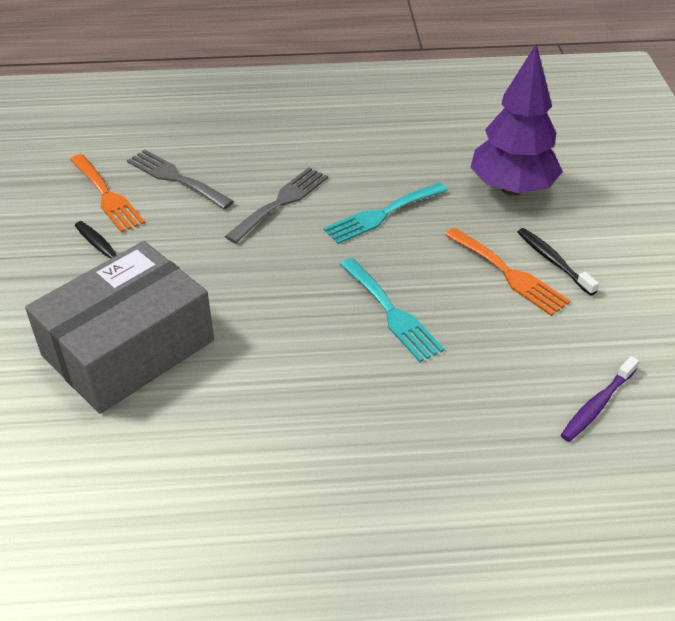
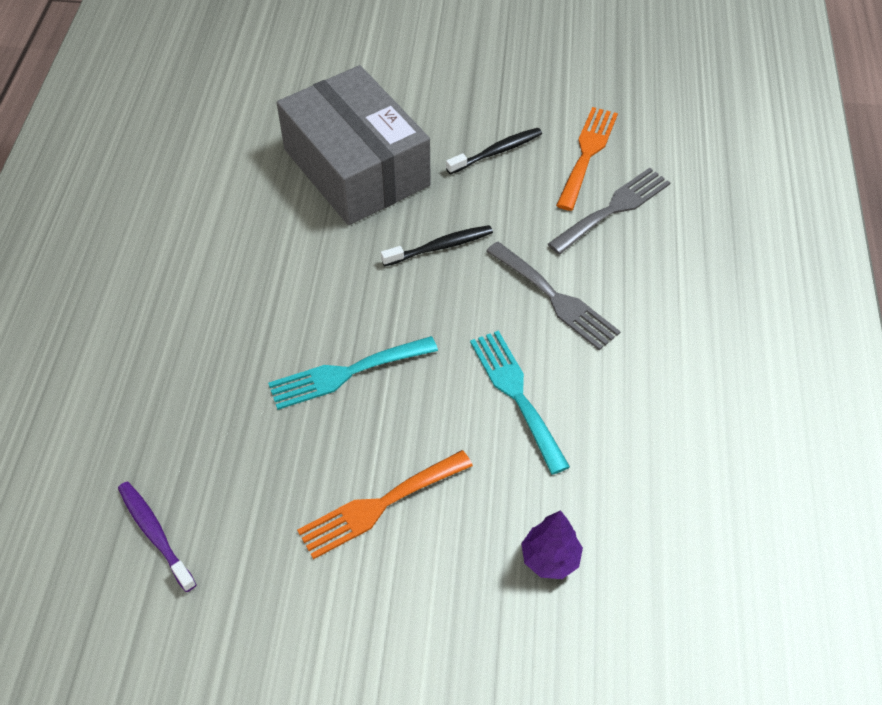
camera: 100 degrees right, 10 degrees up
orange fork [70,154,145,233] -> orange fork turned 135 degrees clockwise [556,107,618,211]
purple tree [470,43,563,196] -> purple tree [521,510,583,579], size x0.47
black toothbrush [518,228,599,295] -> black toothbrush moved to [381,225,493,266]

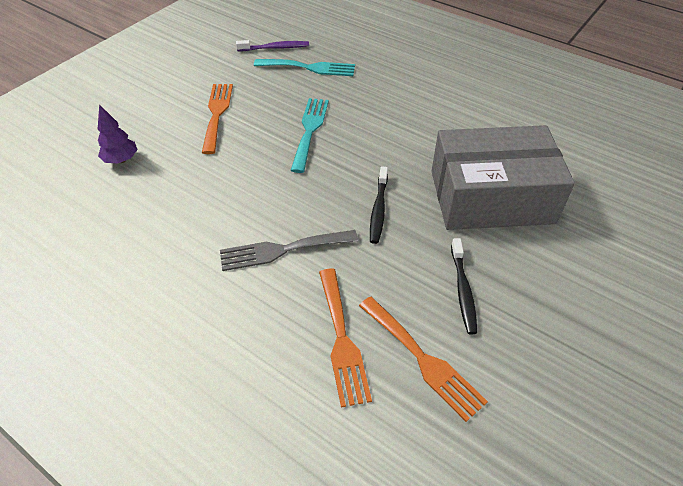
camera: 120 degrees right, 5 degrees down
turquoise fork [470,330,570,475] -> turquoise fork moved to [254,59,355,76]
grey fork [548,168,670,254] -> orange fork [319,269,372,408]

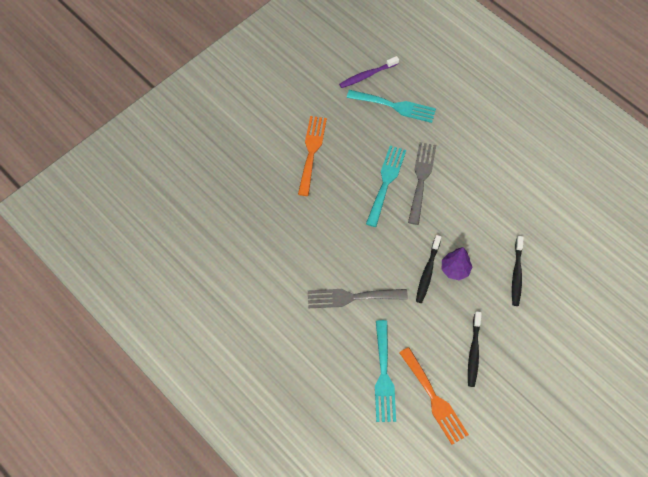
camera: 10 degrees right, 15 degrees up
purple tree [98,104,138,163] -> purple tree moved to [442,247,472,280]
purple toothbrush [236,40,309,51] -> purple toothbrush turned 150 degrees clockwise [339,56,399,88]
orange fork [319,269,372,408] -> turquoise fork [375,320,396,422]
grey box [431,125,575,230] -> black toothbrush [512,236,524,306]
none -> grey fork [408,142,436,225]

